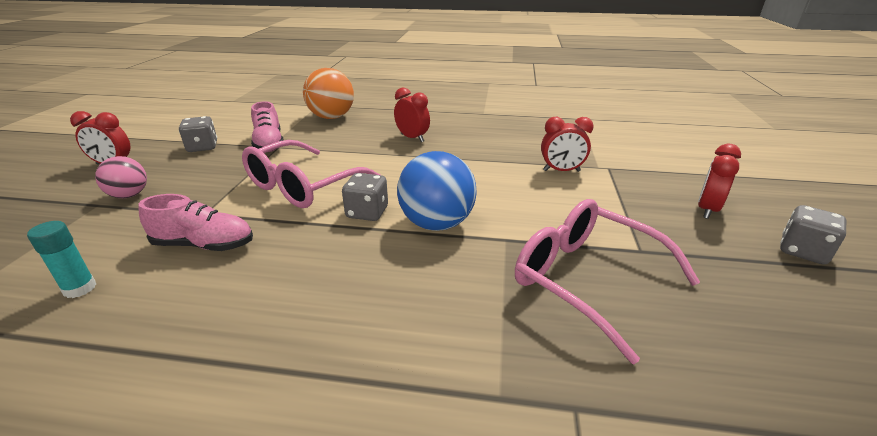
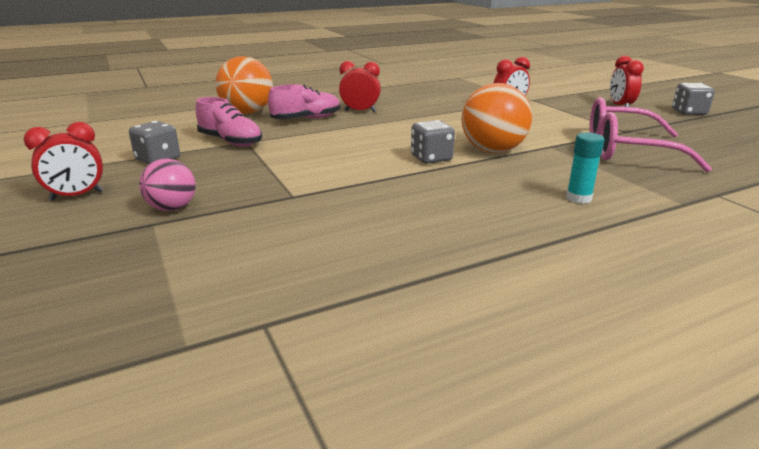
camera: 35 degrees left, 5 degrees down
turquoise glue stick [27,221,96,298] -> turquoise glue stick moved to [566,132,605,204]
pink shoe [139,194,253,251] -> pink shoe moved to [268,84,340,119]
pink glasses [242,140,380,208] -> none
blue ball [397,151,477,231] -> orange ball [461,83,532,153]

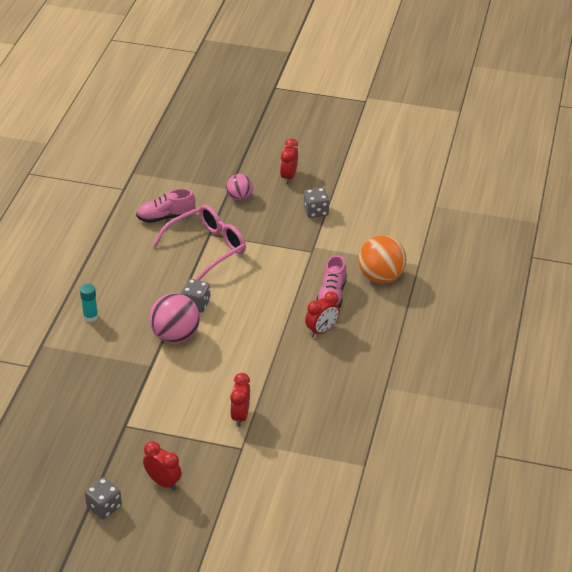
camera: 130 degrees right, 15 degrees up
pink shoe [196,97,262,146] -> pink shoe moved to [136,188,195,223]
orange ball [461,83,532,153] -> pink ball [149,293,200,343]
pink glasses [590,97,712,172] -> pink glasses moved to [152,204,246,280]

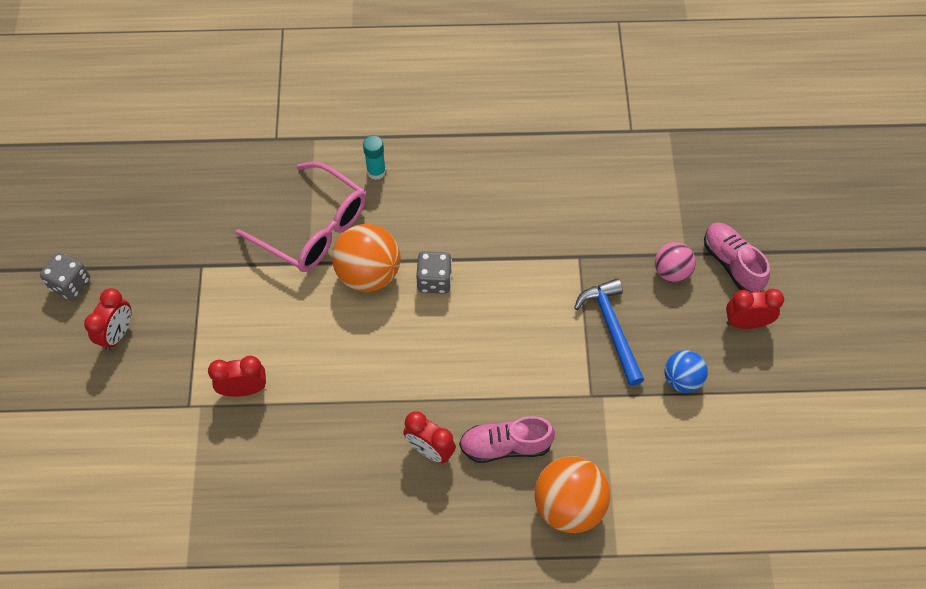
camera: 75 degrees right, 20 degrees up
pink shoe [136,188,195,223] -> pink shoe moved to [704,222,770,293]
pink ball [149,293,200,343] -> orange ball [332,224,401,292]
pink glasses [152,204,246,280] -> pink glasses moved to [236,162,366,272]
grey dice [304,188,329,218] -> blue ball [664,350,708,393]
none -> blue hammer [574,278,644,386]

